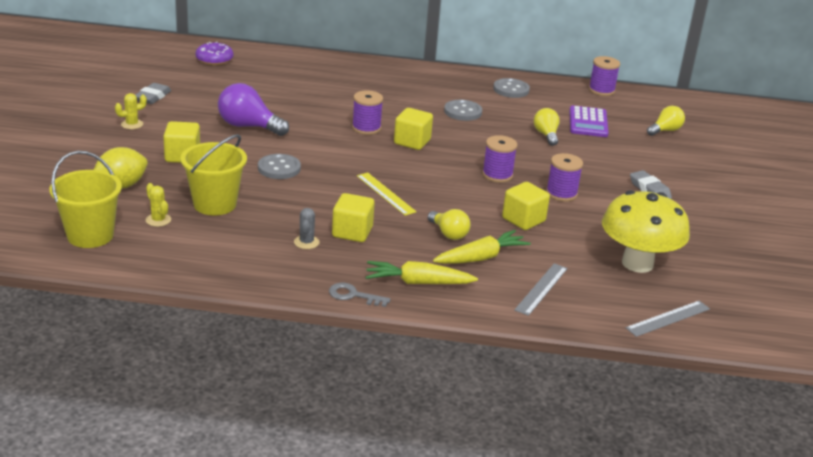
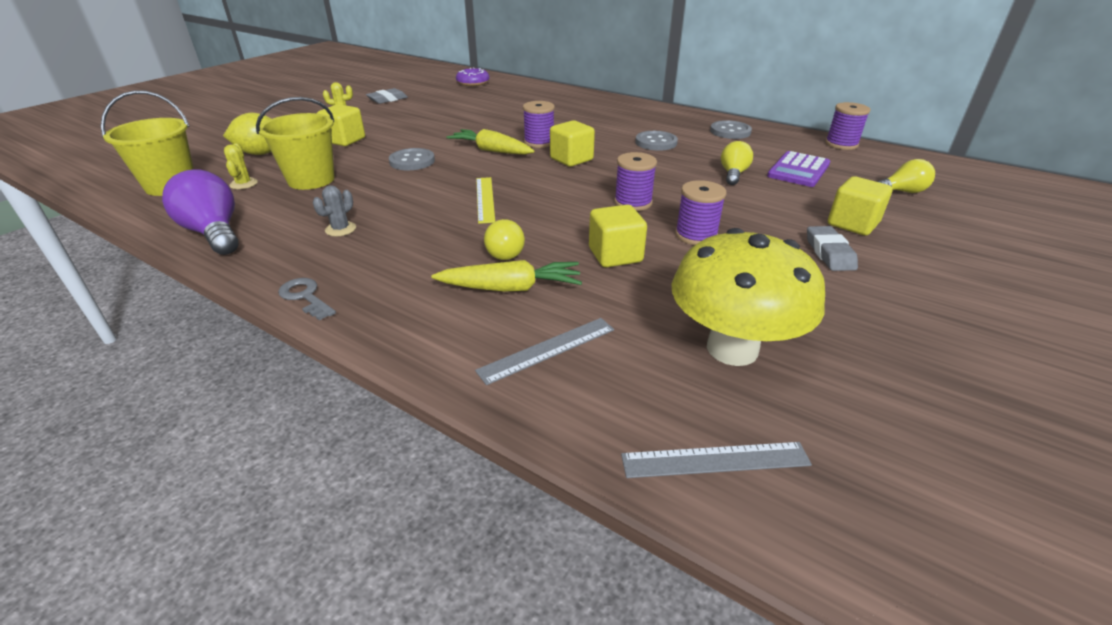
camera: 30 degrees right, 5 degrees up
purple light bulb [218,83,289,136] -> purple light bulb moved to [162,169,238,255]
yellow cube [332,193,375,242] -> yellow cube moved to [828,176,893,236]
yellow carrot [366,261,478,284] -> yellow carrot moved to [446,129,535,155]

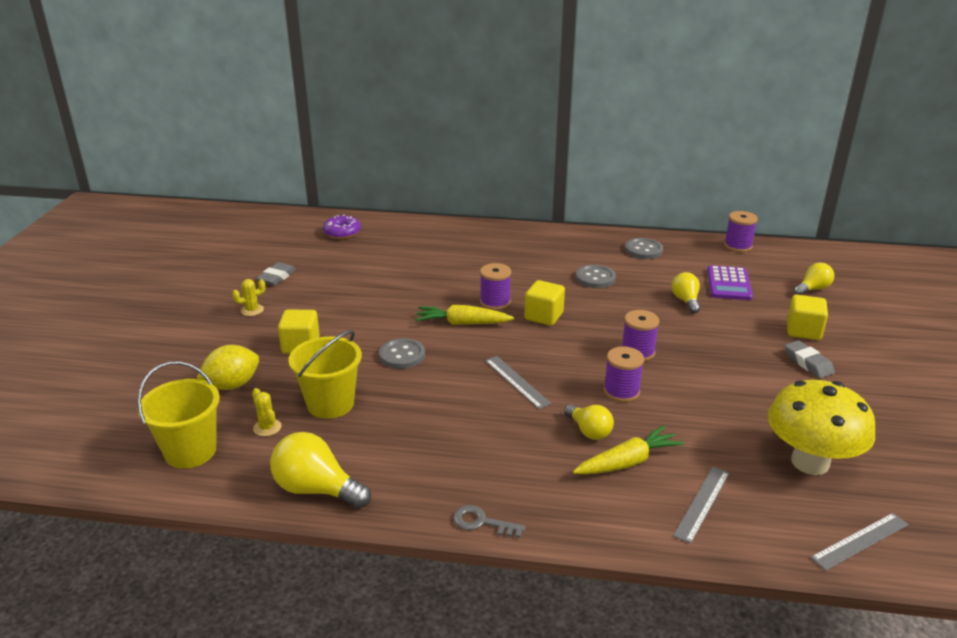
camera: 25 degrees left, 5 degrees down
purple light bulb [162,169,238,255] -> yellow light bulb [270,432,371,509]
grey cactus [313,185,356,237] -> none
yellow ruler [476,177,495,224] -> grey ruler [485,356,552,409]
yellow cube [589,204,647,267] -> none
purple spool [675,180,726,245] -> purple spool moved to [604,346,644,402]

